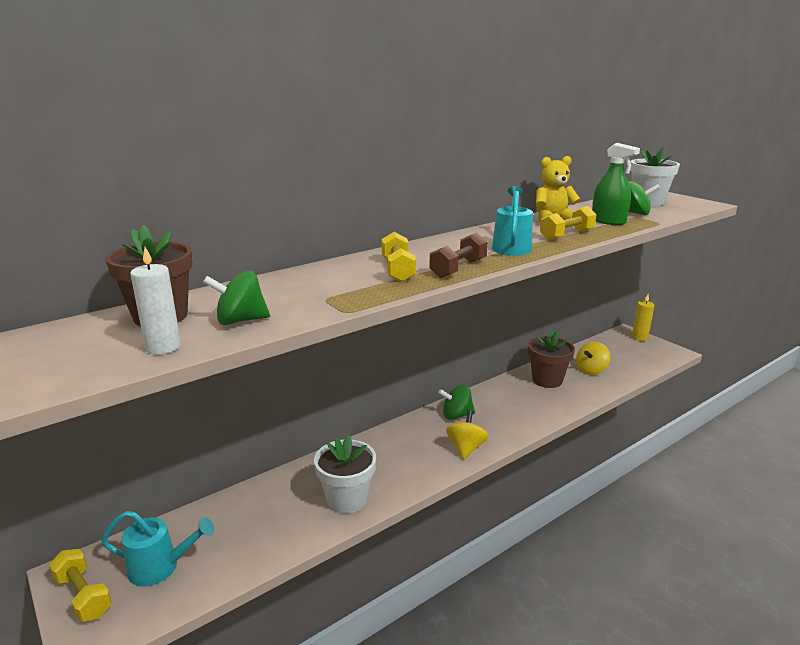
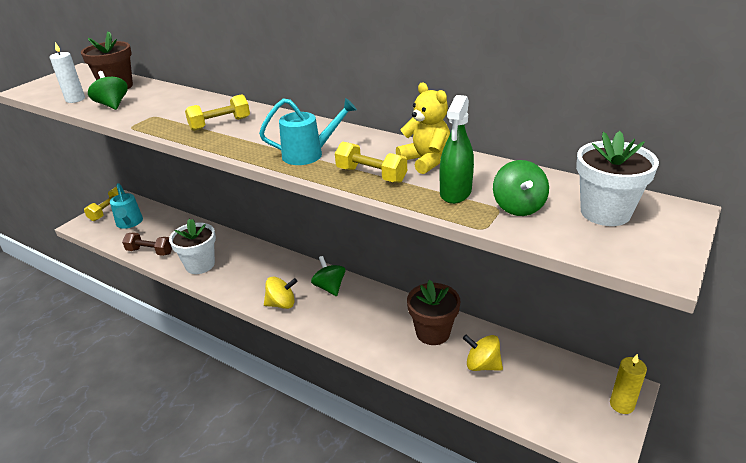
camera: 70 degrees right, 10 degrees up
brown dumbbell [429,233,488,278] -> brown dumbbell moved to [122,232,172,256]

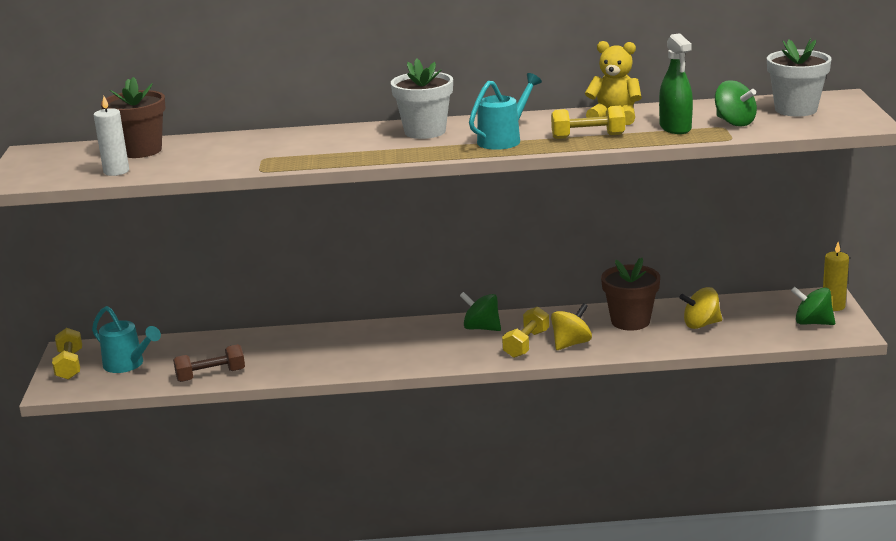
camera: 35 degrees left, 10 degrees down
green spinning top [88,71,128,110] -> green spinning top moved to [791,287,835,325]
white flower pot [169,219,216,274] -> white flower pot moved to [391,58,453,139]
yellow dumbbell [185,94,250,131] -> yellow dumbbell moved to [502,306,549,358]
yellow spinning top [264,277,297,309] -> yellow spinning top moved to [551,303,592,350]

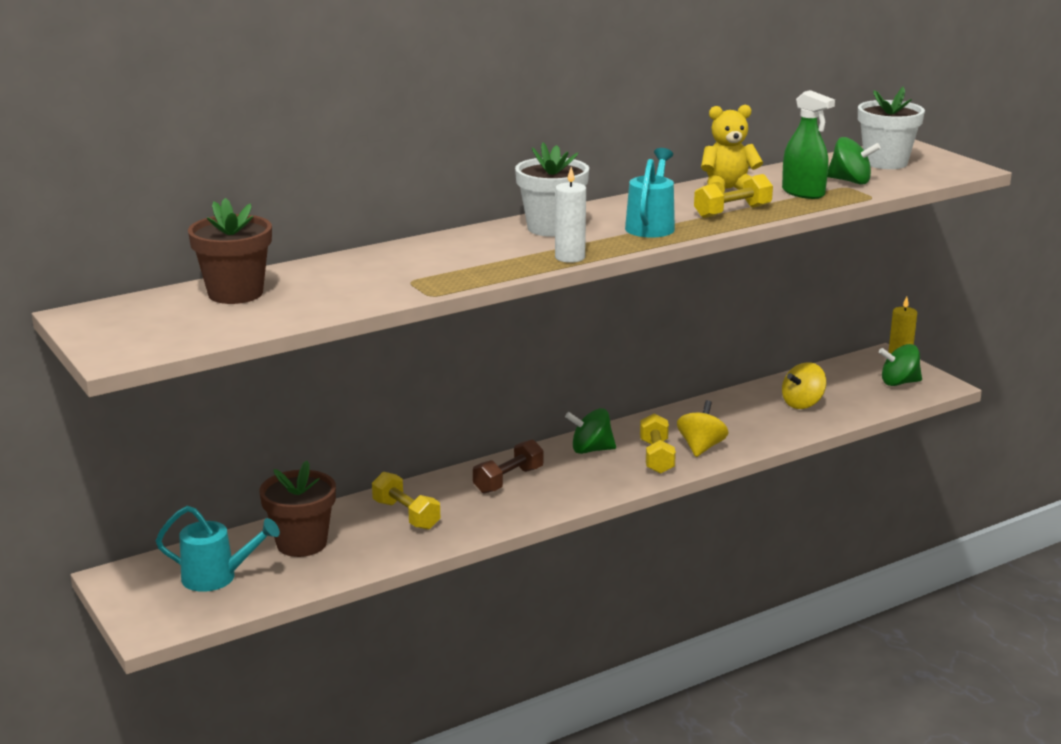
camera: 30 degrees left, 0 degrees up
yellow dumbbell [52,328,82,380] -> yellow dumbbell moved to [372,472,440,530]
white candle [94,96,129,176] -> white candle moved to [555,167,586,263]
brown dumbbell [173,344,245,382] -> brown dumbbell moved to [473,439,543,494]
brown flower pot [601,258,660,331] -> brown flower pot moved to [259,461,336,557]

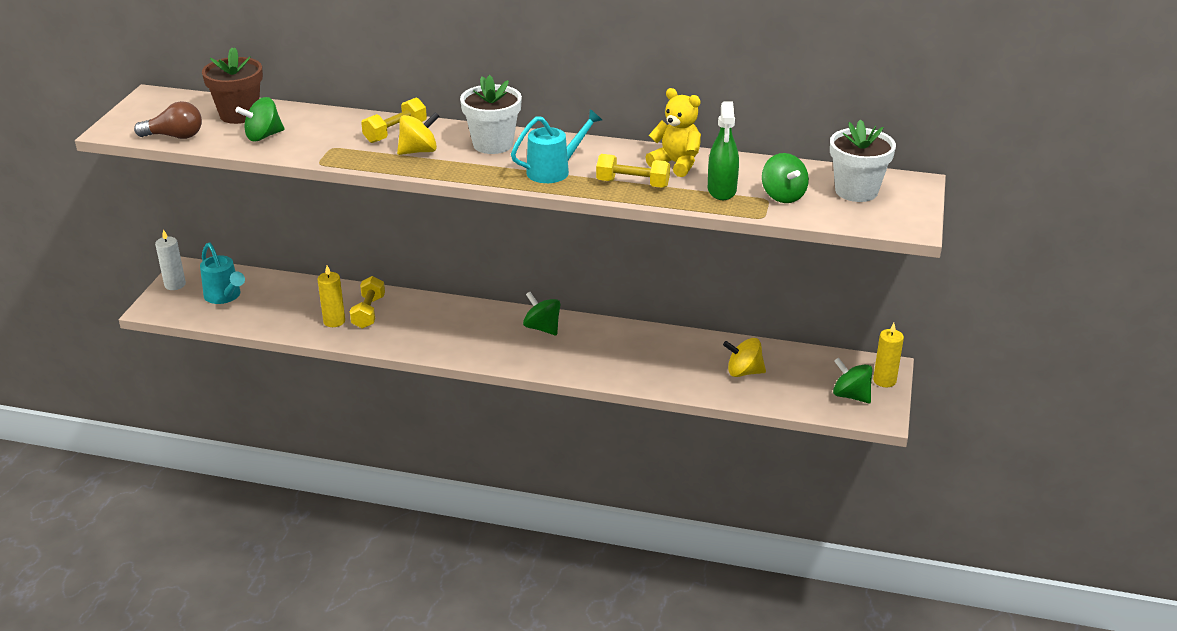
camera: 45 degrees right, 10 degrees up
brown flower pot [259,461,336,557] -> none
brown dumbbell [473,439,543,494] -> none
white candle [555,167,586,263] -> white candle moved to [155,229,186,290]
yellow dumbbell [640,413,676,474] -> yellow dumbbell moved to [361,97,427,143]
yellow spinning top [677,400,728,457] -> yellow spinning top moved to [397,112,439,155]
none -> brown light bulb [134,101,202,139]
none -> green spinning top [235,97,285,141]
none -> yellow candle [318,266,345,327]

